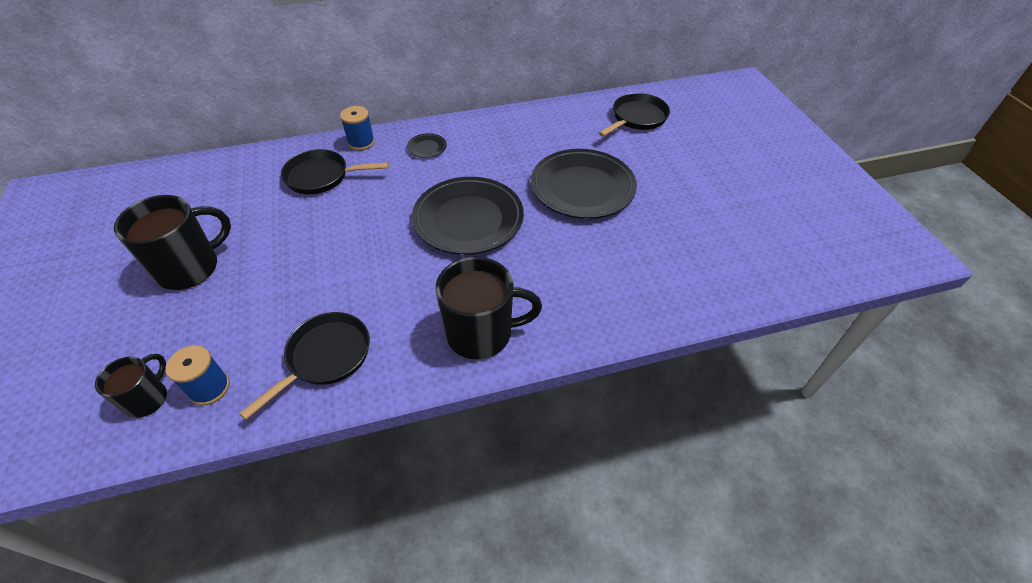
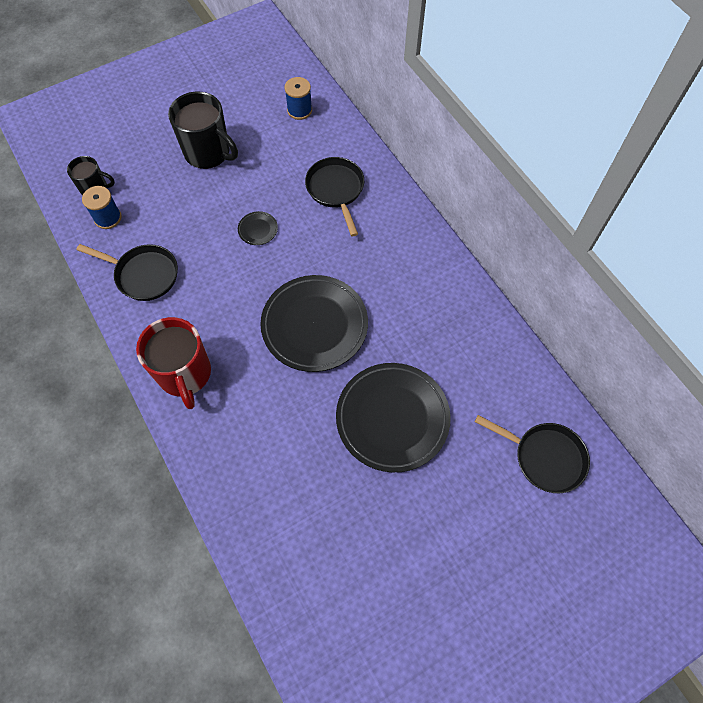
camera: 75 degrees right, 15 degrees up
blue spool [340,106,375,151] -> blue spool moved to [284,77,312,120]
black plate [407,133,447,158] -> black plate moved to [238,211,278,245]
black mug [435,257,542,359] -> red mug [136,317,211,409]

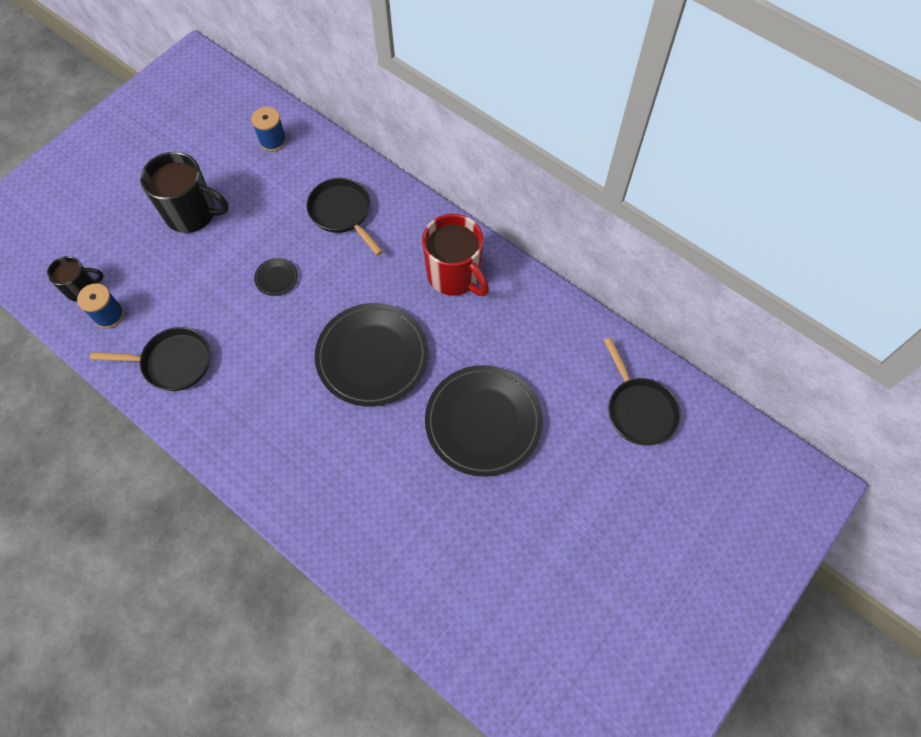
camera: 20 degrees left, 0 degrees up
red mug [136,317,211,409] -> red mug moved to [422,214,489,296]
black pan [475,415,590,493] -> black pan turned 60 degrees clockwise [603,337,681,445]

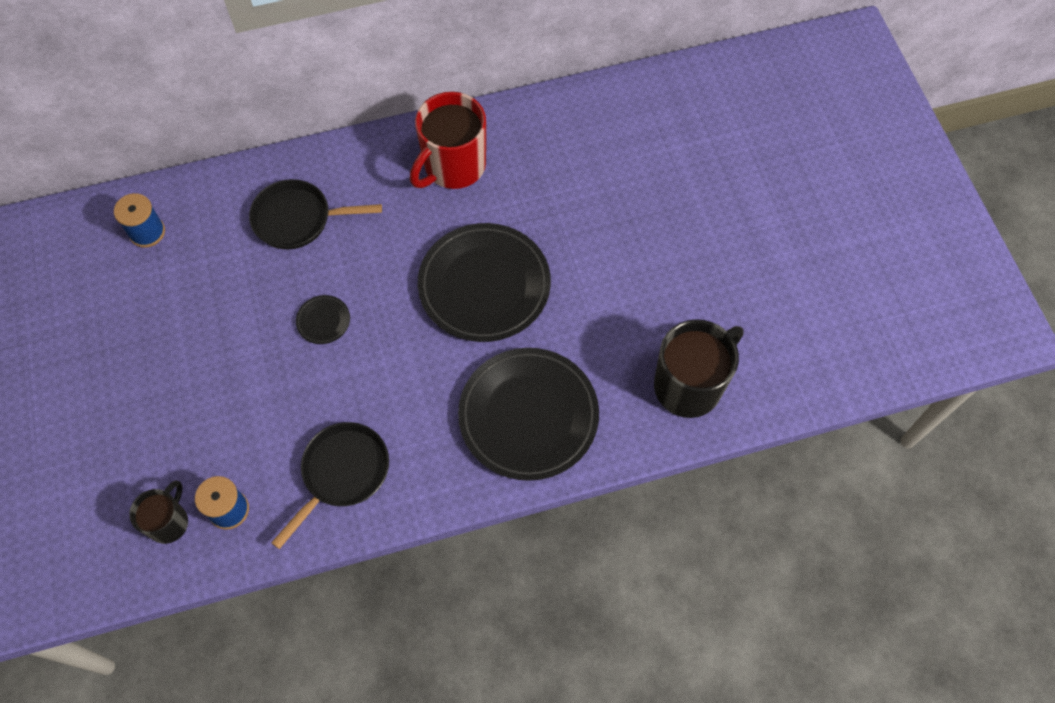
camera: 55 degrees left, 0 degrees up
black mug [140,152,229,233] -> black mug moved to [654,319,744,418]
red mug [422,214,489,296] -> red mug turned 135 degrees clockwise [410,92,486,189]
black plate [425,365,543,477] -> black plate moved to [458,348,599,481]
black pan [603,337,681,445] -> none

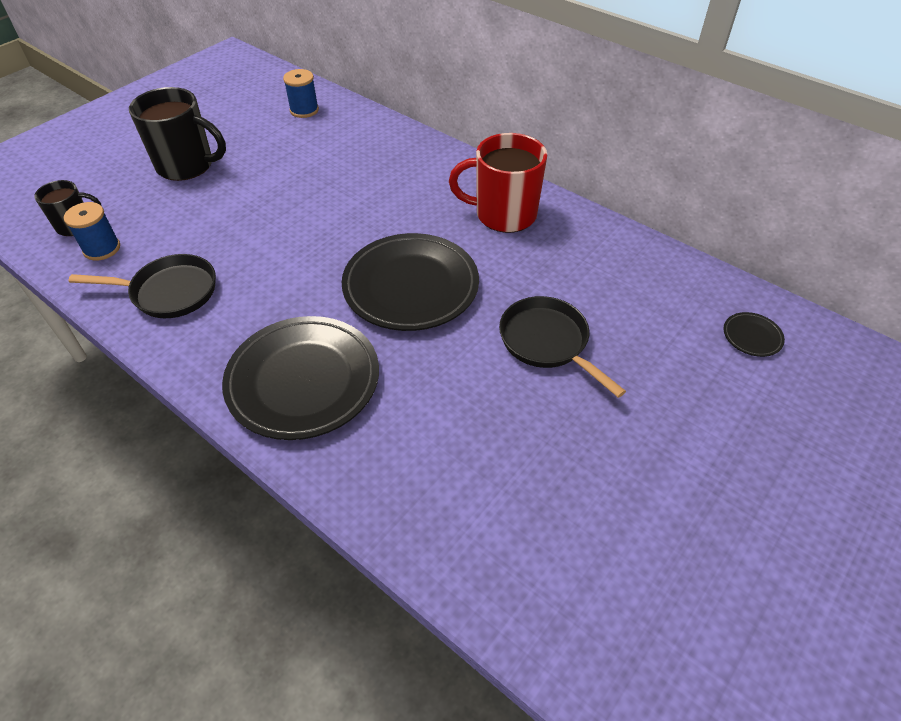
camera: 55 degrees right, 15 degrees down
black pan [249,179,382,249] -> black pan moved to [499,296,626,398]
black plate [296,295,350,344] -> black plate moved to [723,312,785,357]
black mug [654,319,744,418] -> black mug moved to [129,87,226,181]

